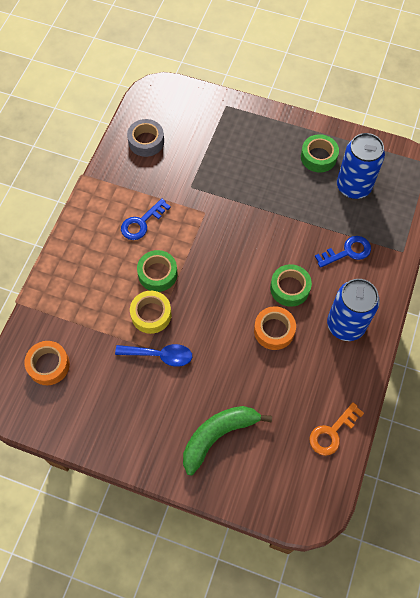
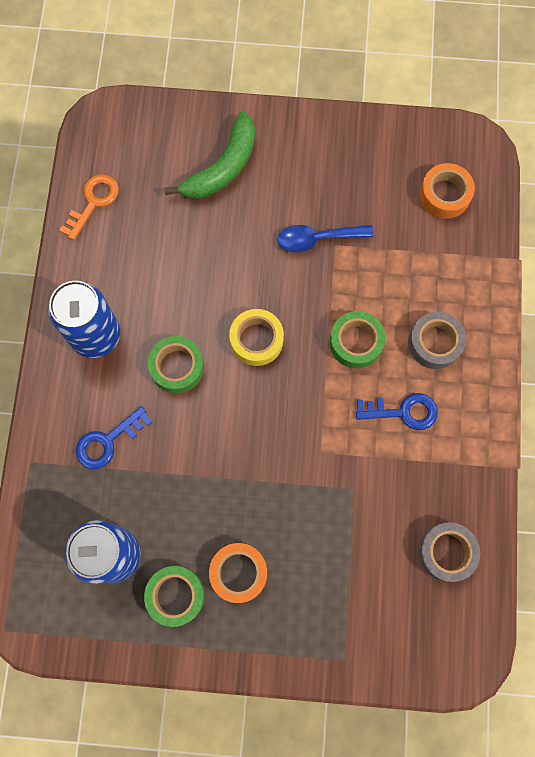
camera: 165 degrees right, 10 degrees up
blue key [121,198,171,240] -> blue key turned 60 degrees clockwise [356,393,438,430]
yellow tape [130,291,171,334] -> yellow tape moved to [229,309,284,366]
orange tape [254,306,296,350] -> orange tape moved to [209,543,267,603]
none -> grey tape [408,312,466,369]

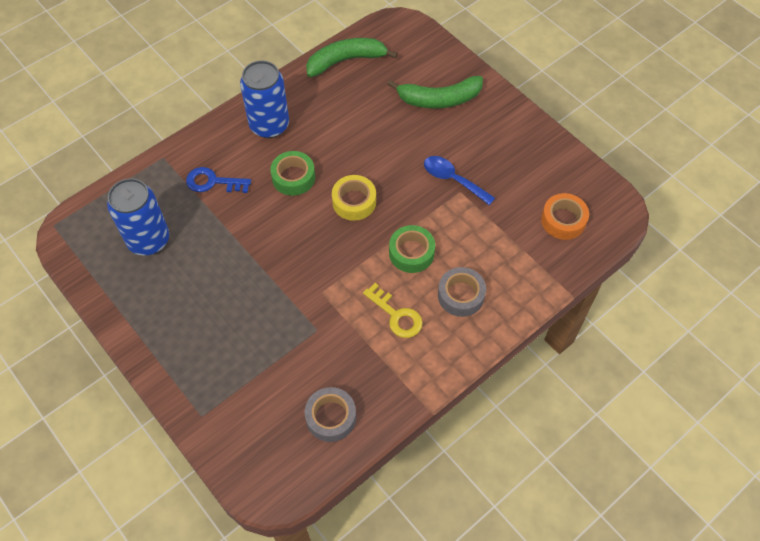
camera: 45 degrees right, 15 degrees down
orange key [59,174,119,240] -> green banana [306,38,398,77]
green tape [144,566,205,627] -> none
orange tape [209,543,267,603] -> none
blue key [356,393,438,430] -> yellow key [363,283,423,338]

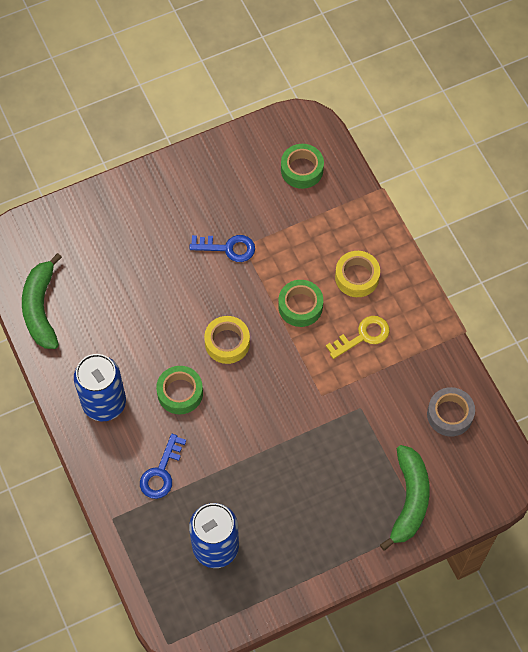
camera: 75 degrees left, 5 degrees up
green banana [388,76,483,109] -> green banana moved to [380,445,430,551]
blue spoon [424,156,495,205] -> blue key [189,235,255,262]
grey tape [438,267,486,317] -> yellow tape [335,251,380,297]
orange tape [541,193,589,240] -> green tape [281,144,324,189]

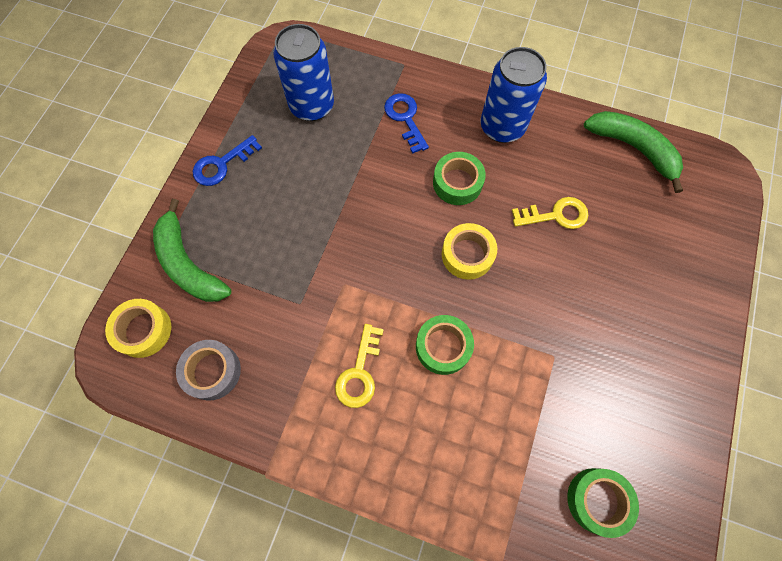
camera: 135 degrees right, 5 degrees up
blue key [189,235,255,262] -> blue key moved to [193,135,262,186]
yellow tape [335,251,380,297] -> yellow tape moved to [105,299,171,358]
none -> yellow key [512,197,588,229]

